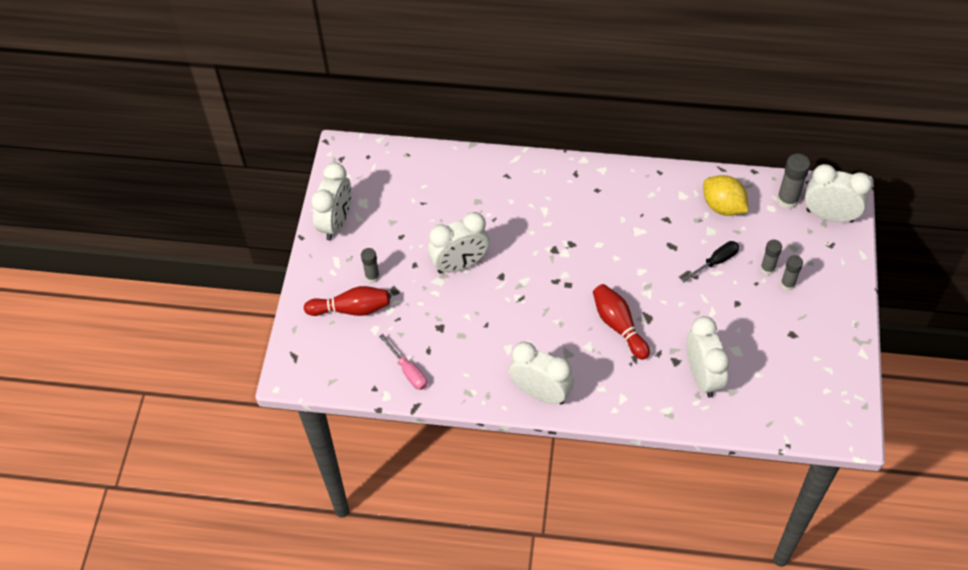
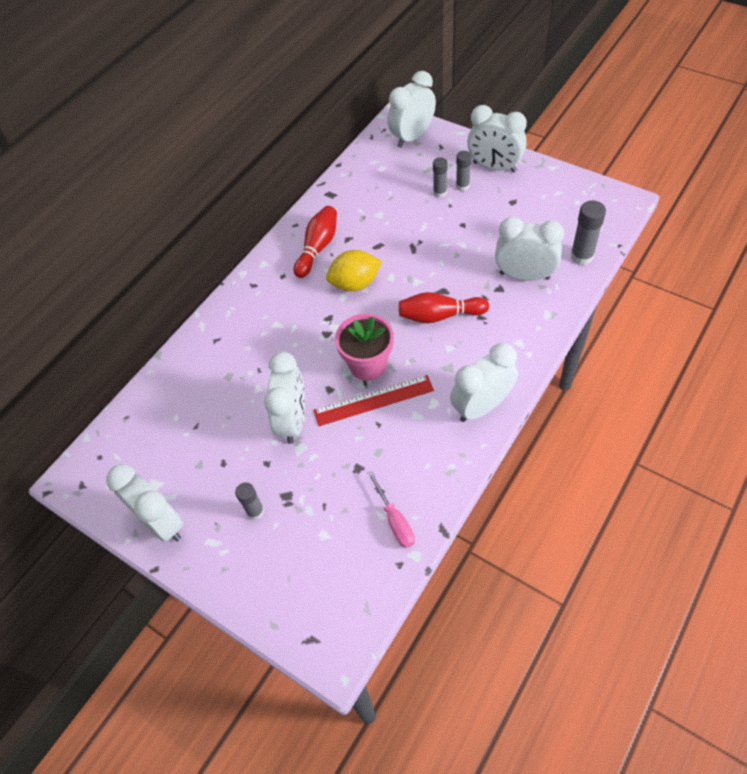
camera: 60 degrees left, 0 degrees up
red bowling pin [304,286,390,316] -> red bowling pin moved to [294,206,337,278]
pink screwdriver [379,334,427,390] -> pink screwdriver turned 75 degrees clockwise [368,471,415,548]
black screwdriver [681,241,739,283] -> none
yellow lemon [703,175,748,216] -> yellow lemon moved to [326,250,382,291]
grey glue stick [777,154,810,209] -> grey glue stick moved to [570,201,606,265]
none -> red ruler [314,375,434,426]
none -> pink flower pot [335,314,394,381]
none -> white clock [467,105,527,173]

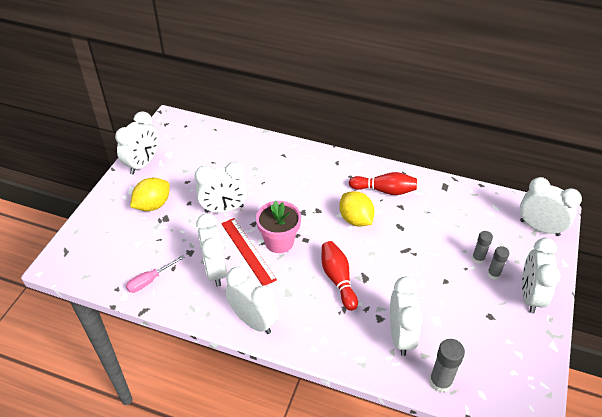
camera: 70 degrees right, 10 degrees down
grey glue stick [235,482,264,520] -> yellow lemon [130,178,170,211]
none -> white clock [196,213,227,287]

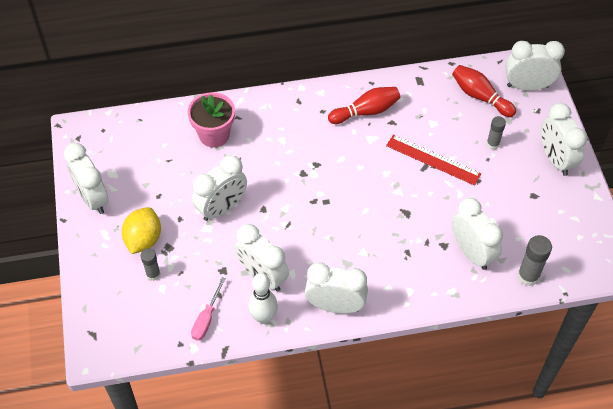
camera: 30 degrees left, 10 degrees up
white clock [115,111,159,175] -> white clock turned 150 degrees clockwise [64,143,109,214]
red ruler [221,218,277,286] -> red ruler moved to [386,135,481,185]
pink flower pot [256,201,301,253] -> pink flower pot moved to [188,92,235,147]
red bowling pin [322,241,358,311] -> red bowling pin moved to [452,65,516,117]
yellow lemon [339,191,375,227] -> none
grey glue stick [487,246,509,280] -> grey glue stick moved to [141,248,160,281]
none -> white bowling pin [248,273,278,324]

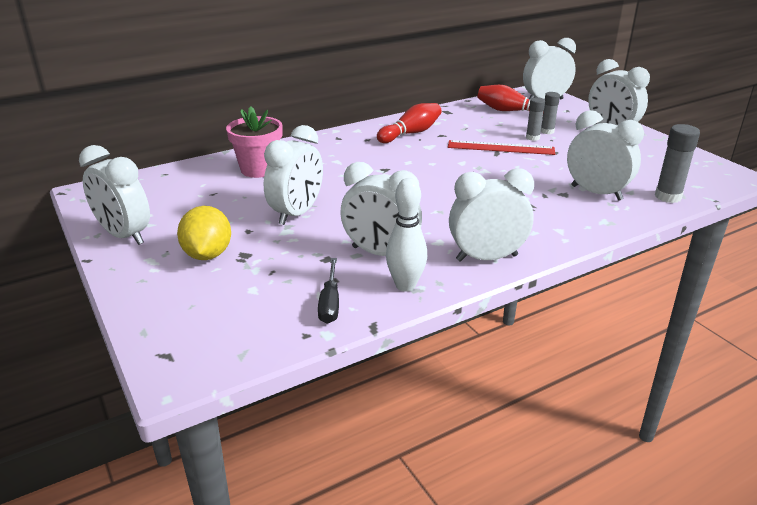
camera: 20 degrees left, 25 degrees down
grey glue stick [141,248,160,281] -> grey glue stick moved to [526,97,545,141]
pink screwdriver [191,277,226,341] -> black screwdriver [318,258,339,324]

